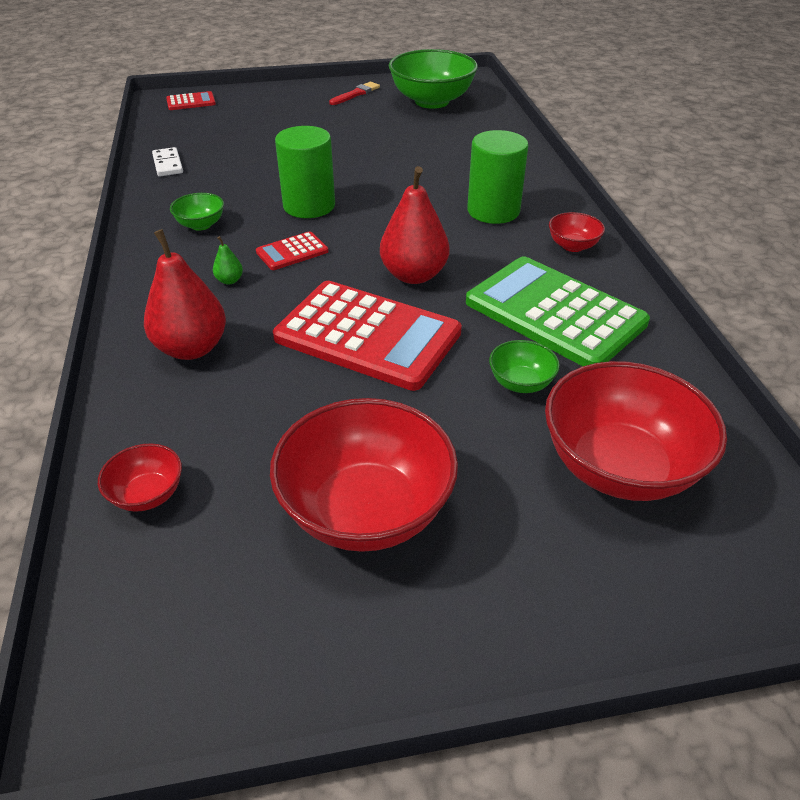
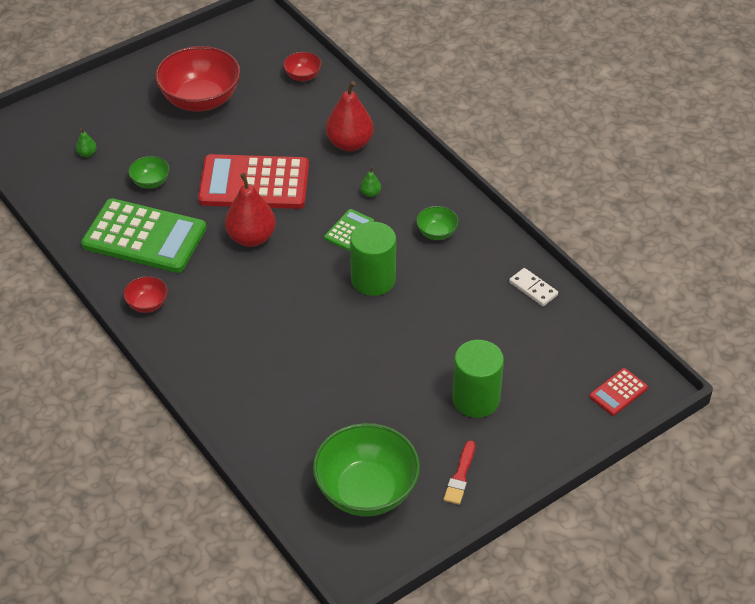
camera: 155 degrees right, 5 degrees up
red calculator [256,231,329,270] -> green calculator [324,209,374,250]
green cylinder [467,130,529,224] -> green cylinder moved to [452,340,504,418]
red bowl [545,361,727,501] -> green pear [76,128,97,157]

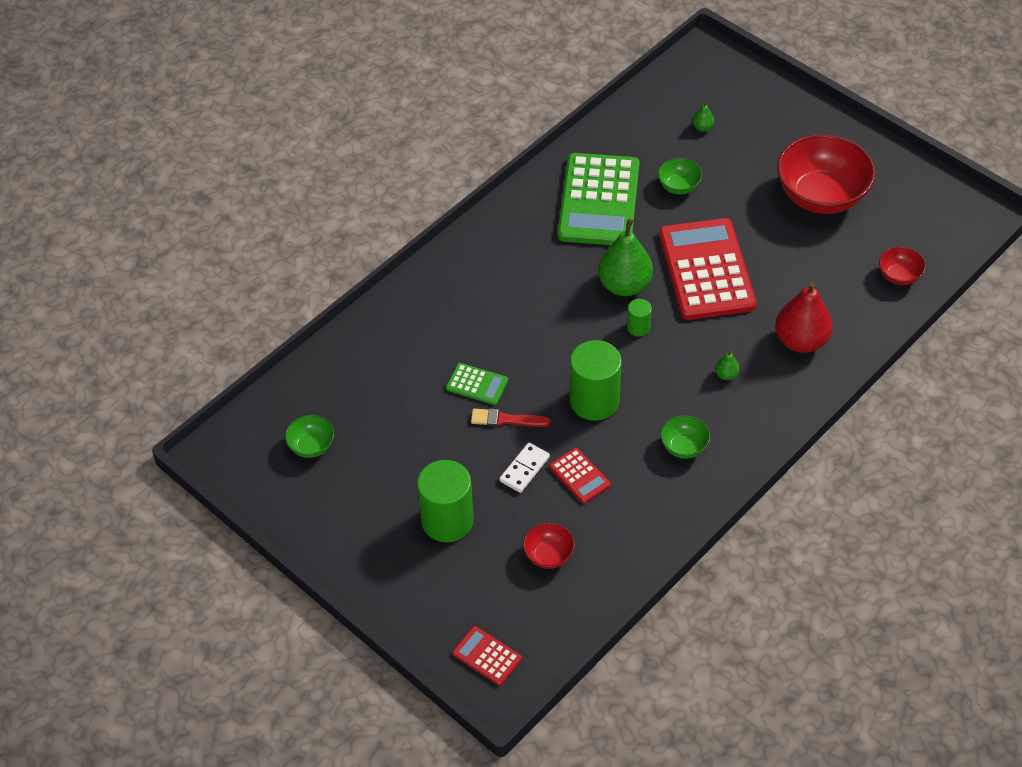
camera: 80 degrees right, 5 degrees up
red bowl [123,276,168,313] -> red bowl moved to [523,523,575,569]
red pear [225,173,276,247] -> green pear [598,219,653,296]
green bowl [313,423,420,516] -> green bowl [285,415,334,458], size x0.46
green calculator [324,209,374,250] -> green calculator moved to [446,363,508,405]
red brush [444,440,475,505] -> red brush moved to [471,409,550,427]
white domino [509,268,558,306] -> white domino moved to [499,443,550,493]
none -> red calculator [549,448,611,504]
none -> green cylinder [627,299,652,337]

